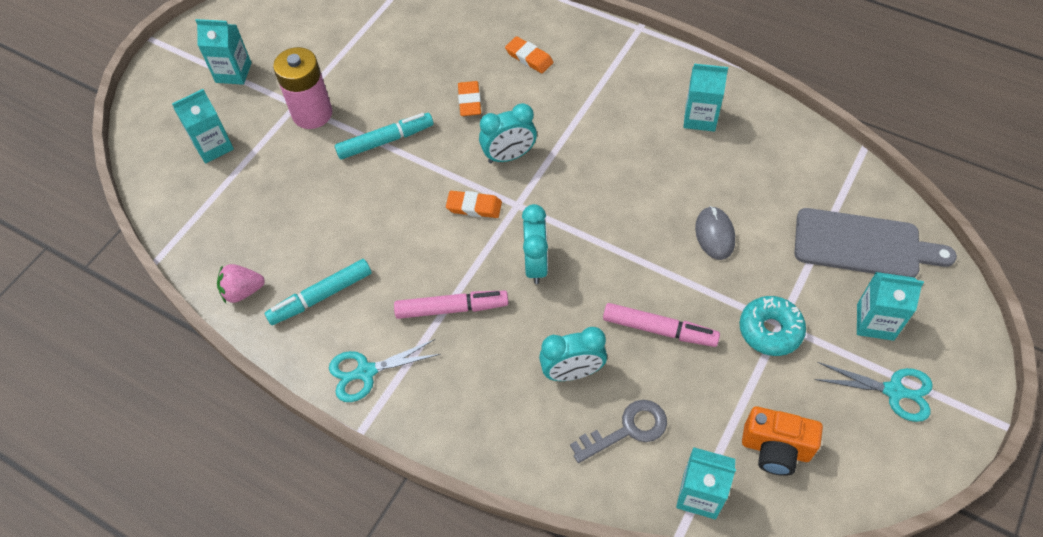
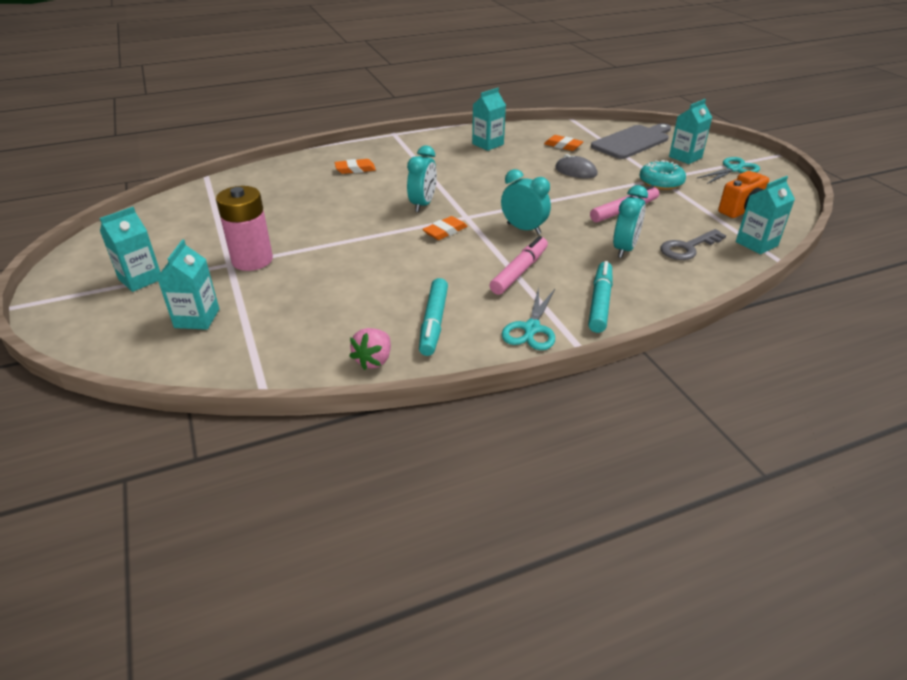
camera: 55 degrees left, 20 degrees down
turquoise marker [335,113,433,160] -> turquoise marker moved to [588,261,613,333]
orange eraser [458,81,481,116] -> orange eraser moved to [544,135,584,151]
grey key [570,400,667,463] -> grey key turned 135 degrees counterclockwise [661,229,726,260]

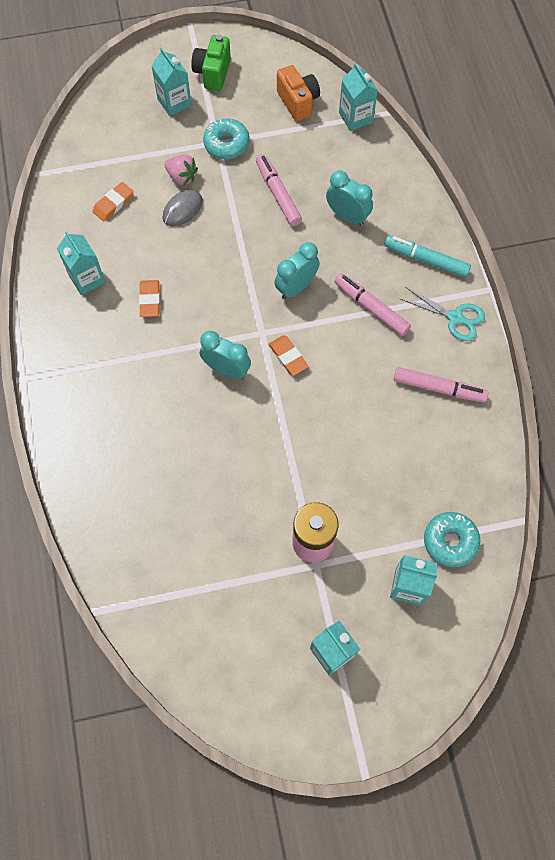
camera: 80 degrees left, 30 degrees up
orange eraser [335,159,376,174] -> orange eraser moved to [139,280,160,317]
pink strawberry [350,328,391,370] -> pink strawberry moved to [164,155,198,186]
turquoise marker [419,278,448,356] -> pink marker [394,367,488,403]
grey cutting board [591,123,671,159] -> none
grey key [661,229,726,260] -> none
turquoise scissors [697,157,760,184] -> green camera [191,35,231,91]
none -> turquoise donut [424,512,481,567]

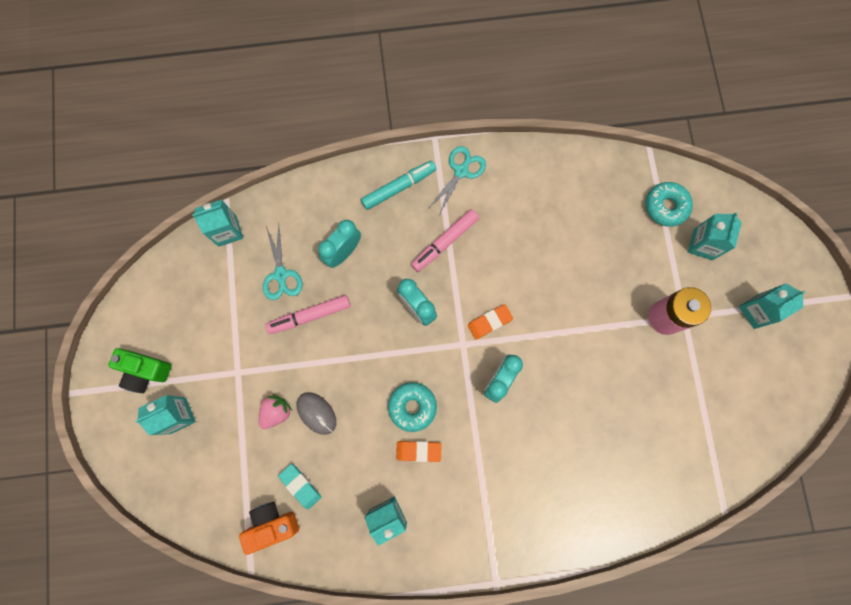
camera: 85 degrees left, 10 degrees up
orange eraser [92,182,134,221] -> turquoise eraser [278,464,321,509]
turquoise donut [203,118,250,159] -> turquoise donut moved to [388,382,437,432]
orange camera [277,65,320,121] -> orange camera moved to [239,502,299,555]
turquoise marker [384,235,471,277] -> turquoise marker turned 150 degrees counterclockwise [361,161,436,210]
pink marker [394,367,488,403] -> none
none -> turquoise scissors [263,223,303,300]

